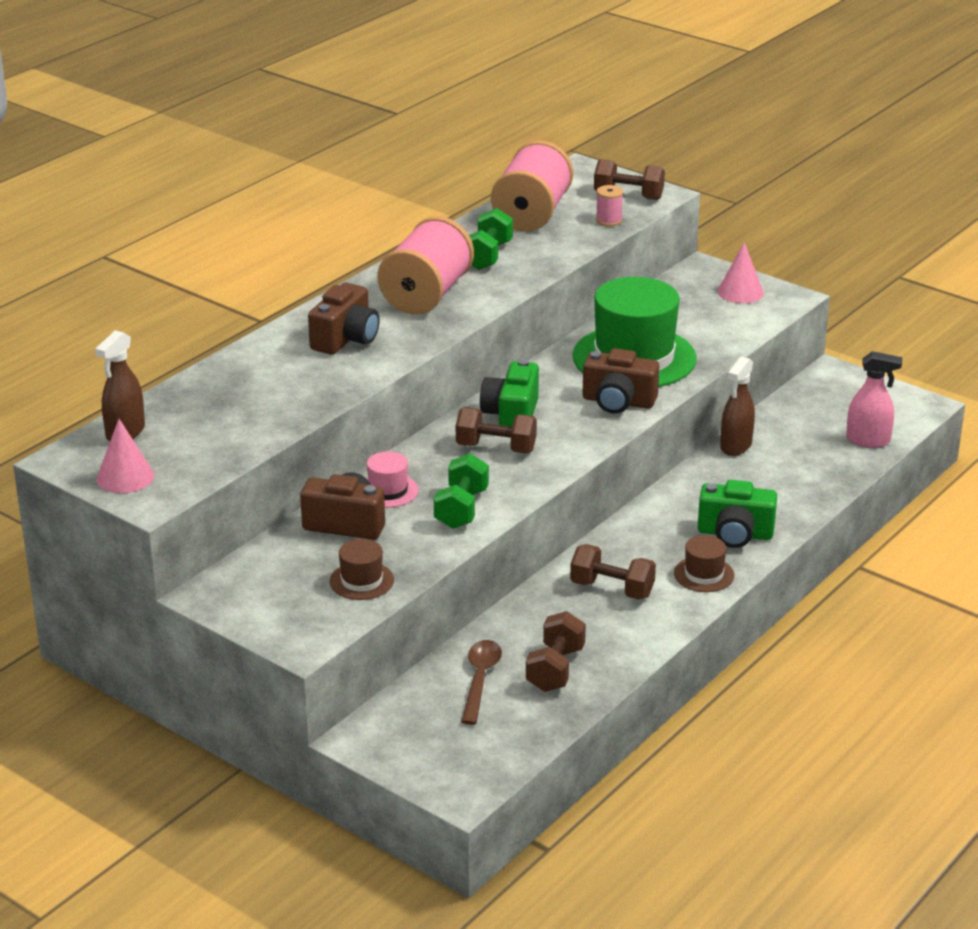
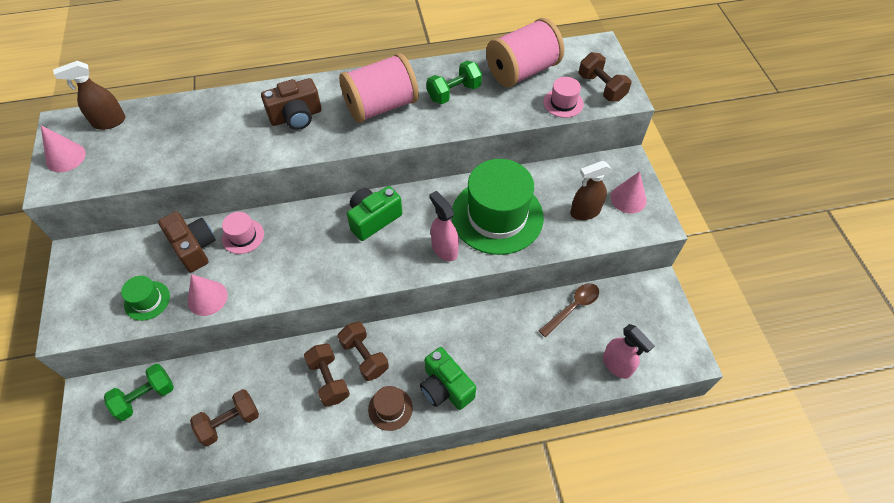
camera: 40 degrees right, 25 degrees up
brown hat [330,539,394,600] -> green hat [121,276,170,321]
green dumbbell [434,453,489,529] -> green dumbbell moved to [104,364,174,421]
brown dumbbell [456,407,537,453] -> brown dumbbell moved to [338,322,389,381]
brown spoon [461,640,502,725] -> brown spoon moved to [539,283,599,337]
brown camera [582,348,659,414] -> pink spray bottle [429,191,459,261]
pink spool [596,185,623,226] -> pink hat [543,77,584,118]
brown spray bottle [720,356,755,456] -> brown spray bottle moved to [570,161,611,220]
none -> pink cone [188,274,228,316]

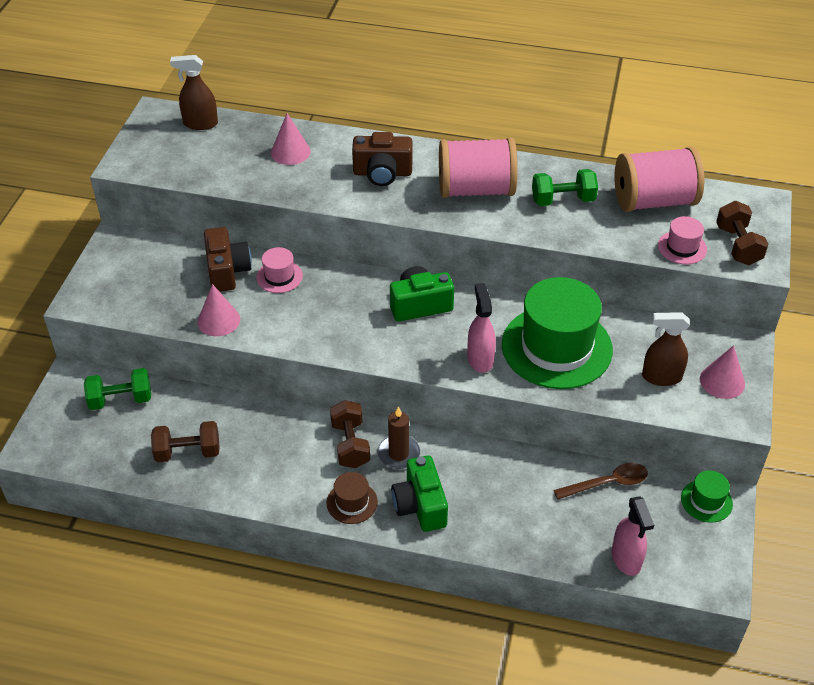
camera: 25 degrees right, 10 degrees down
pink cone [41,126,86,172] -> pink cone moved to [271,113,311,165]
green hat [121,276,170,321] -> green hat moved to [681,470,733,523]
brown dumbbell [304,344,350,407] -> none
none -> brown candle [378,406,420,469]

